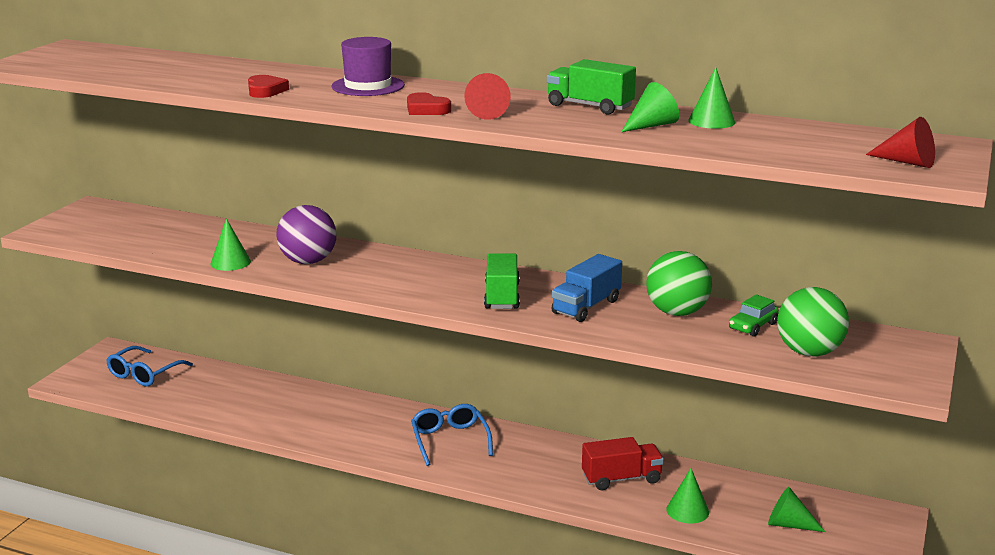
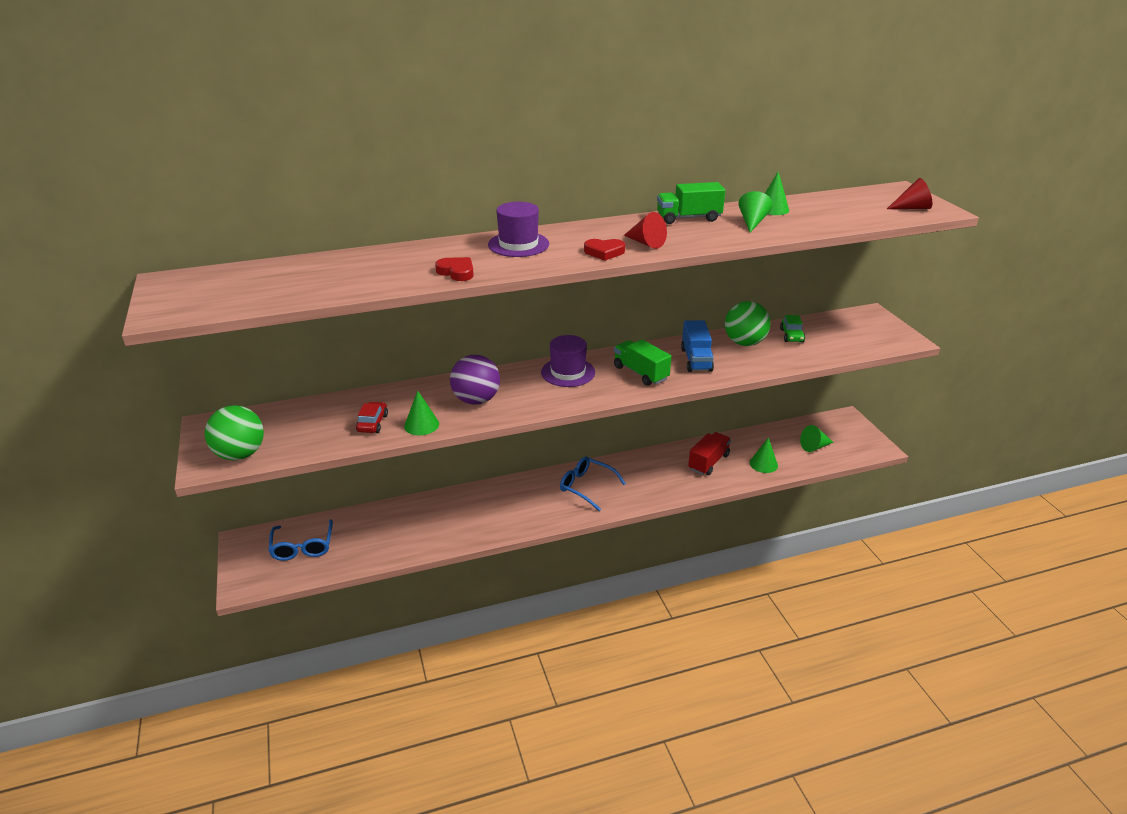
camera: 40 degrees left, 10 degrees up
green ball [777,287,849,356] -> green ball moved to [205,405,264,460]
none -> red car [356,402,388,433]
none -> purple hat [541,335,595,387]

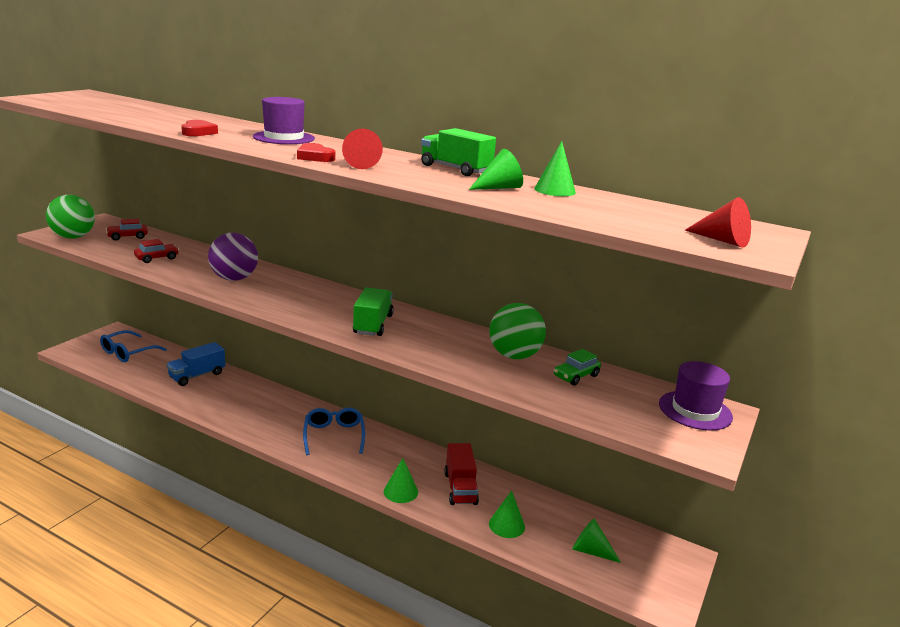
camera: 45 degrees right, 10 degrees down
green cone [404,391,439,435] -> green cone moved to [384,458,418,503]
purple hat [541,335,595,387] -> purple hat moved to [659,361,733,430]
blue truck [681,320,714,372] -> blue truck moved to [167,342,225,386]
red truck [688,432,731,475] -> red truck turned 90 degrees clockwise [444,443,479,505]
none -> red car [106,219,148,240]

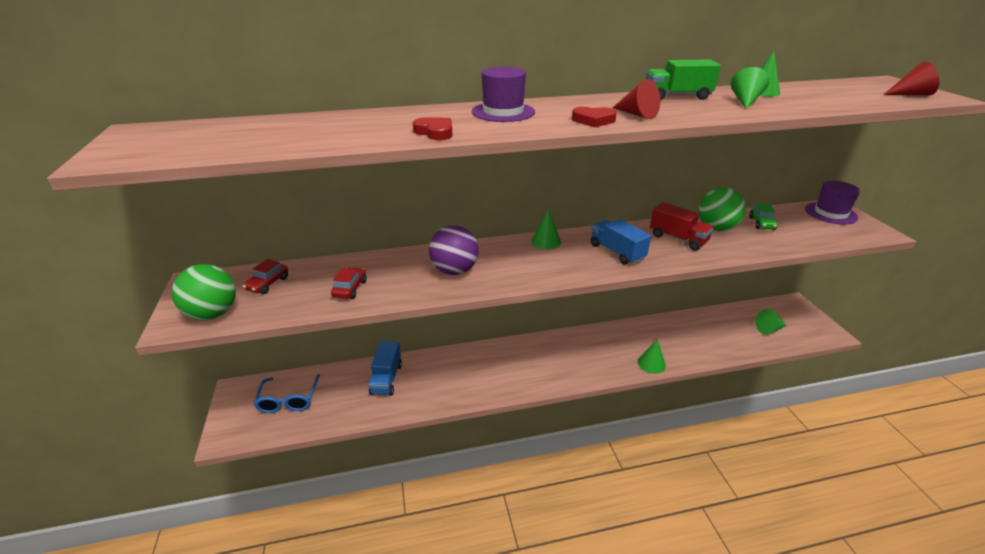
camera: 40 degrees left, 10 degrees up
blue glasses [303,408,365,455] -> none
green truck [353,287,394,336] -> blue truck [591,219,651,265]
red truck [444,443,479,505] -> red truck moved to [650,202,714,251]
green cone [489,490,525,538] -> green cone moved to [531,209,561,249]

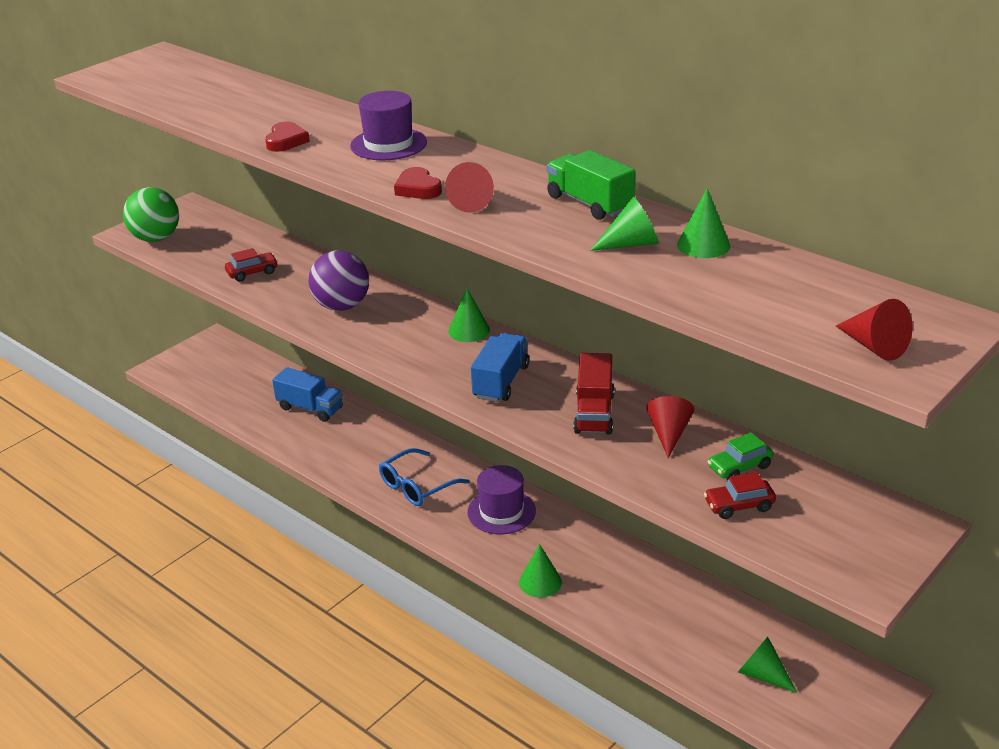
camera: 55 degrees right, 0 degrees up
red car [243,259,288,294] -> red car moved to [704,472,776,519]
blue glasses [254,374,320,413] -> blue glasses moved to [379,448,470,506]
blue truck [368,341,402,396] -> blue truck turned 120 degrees counterclockwise [272,367,343,422]
green ball [698,187,746,231] -> red cone [646,396,694,458]
purple hat [805,181,860,224] -> purple hat moved to [467,465,536,534]

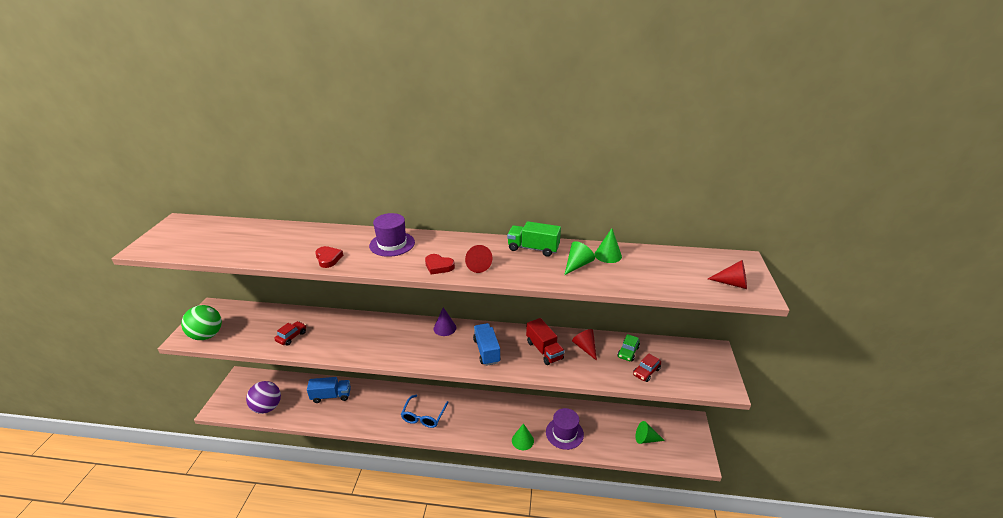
camera: 35 degrees left, 0 degrees up
purple ball [309,250,369,311] -> purple ball moved to [246,381,281,414]
green cone [448,288,490,342] -> purple cone [433,307,456,336]
purple hat [467,465,536,534] -> purple hat moved to [546,408,584,450]

